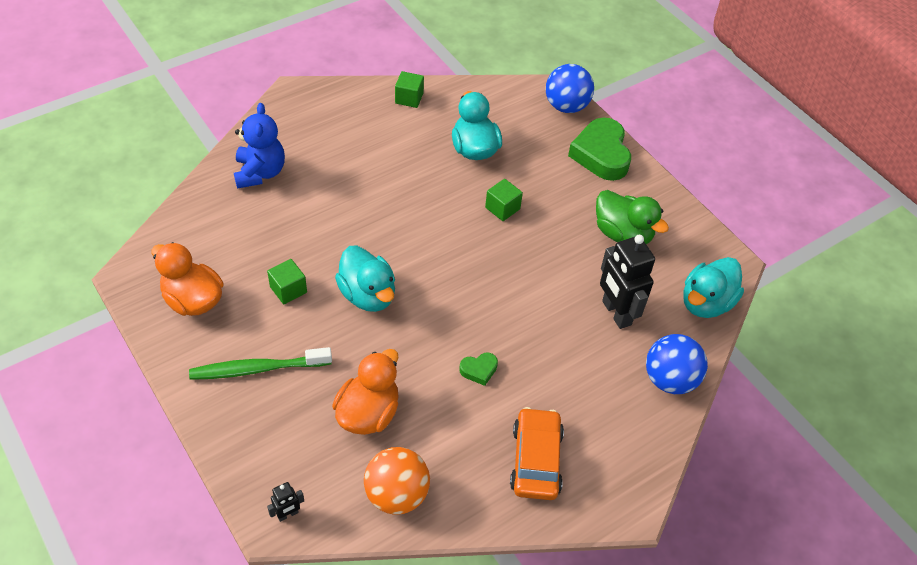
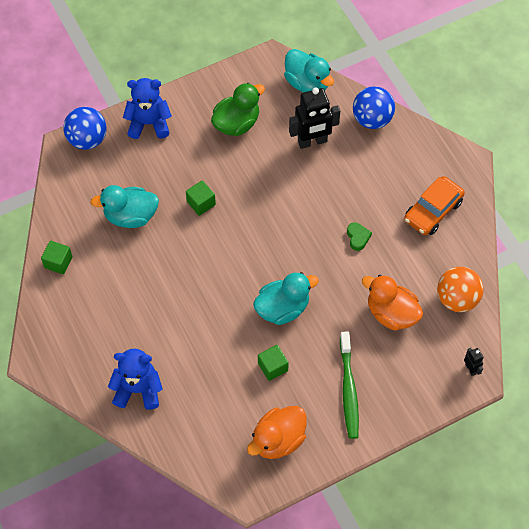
camera: 80 degrees left, 10 degrees up
orange car [510,407,564,500] -> orange car turned 60 degrees counterclockwise [404,176,465,235]
green heart [568,117,631,181] -> blue teddy bear [123,78,172,139]

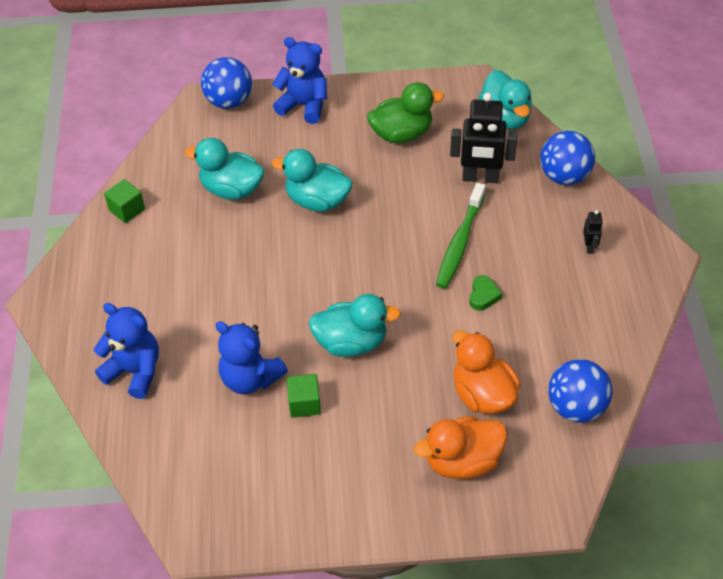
camera: 25 degrees right, 10 degrees down
green cube [186,180,216,216] -> turquoise duck [272,149,352,212]
orange duck [247,406,307,459] -> orange duck moved to [414,416,508,479]
green toothbrush [340,331,359,439] -> green toothbrush moved to [436,183,486,288]
orange car [404,176,465,235] -> none
orange ball [437,267,483,312] -> blue ball [548,359,613,423]
black robot [464,348,483,376] -> black robot moved to [583,210,603,254]
none -> blue teddy bear [215,321,288,394]

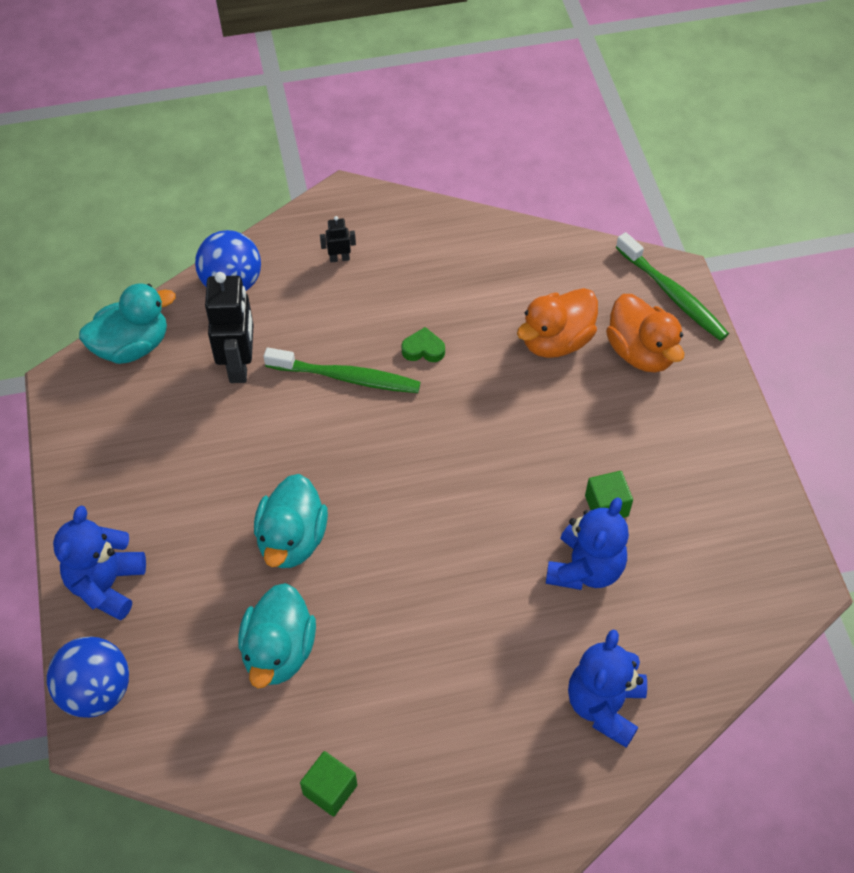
camera: 100 degrees left, 5 degrees up
turquoise duck [309,294,401,357] -> none
green duck [367,82,444,143] -> none
blue ball [548,359,613,423] -> none
none -> green toothbrush [616,232,729,341]

